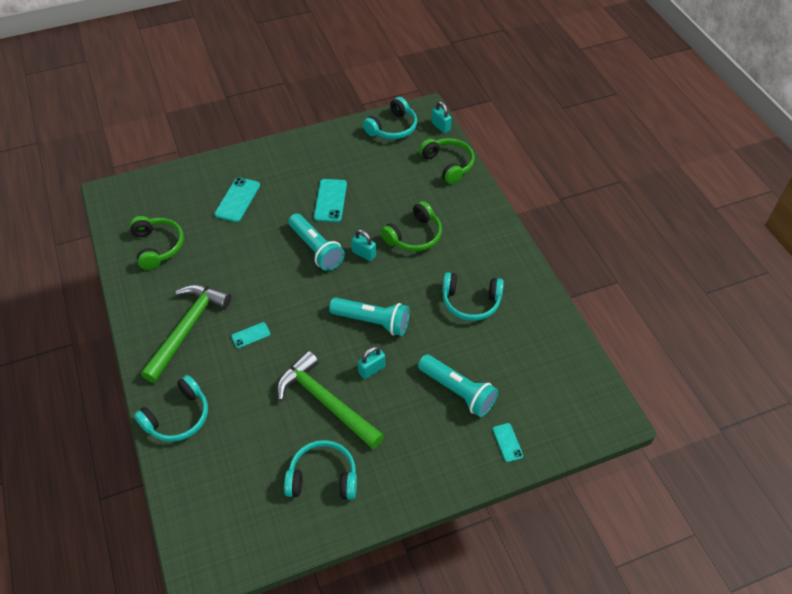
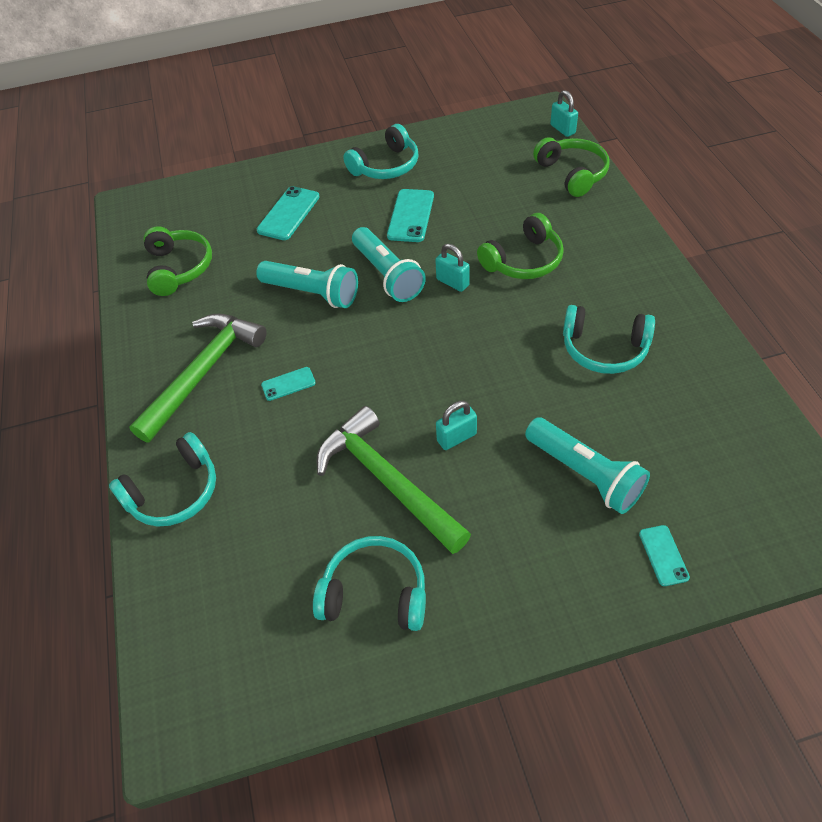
camera: 10 degrees right, 0 degrees up
turquoise flashlight [329,297,410,336] -> turquoise flashlight moved to [256,261,358,308]
turquoise headphones [363,97,417,139] -> turquoise headphones moved to [343,124,419,179]

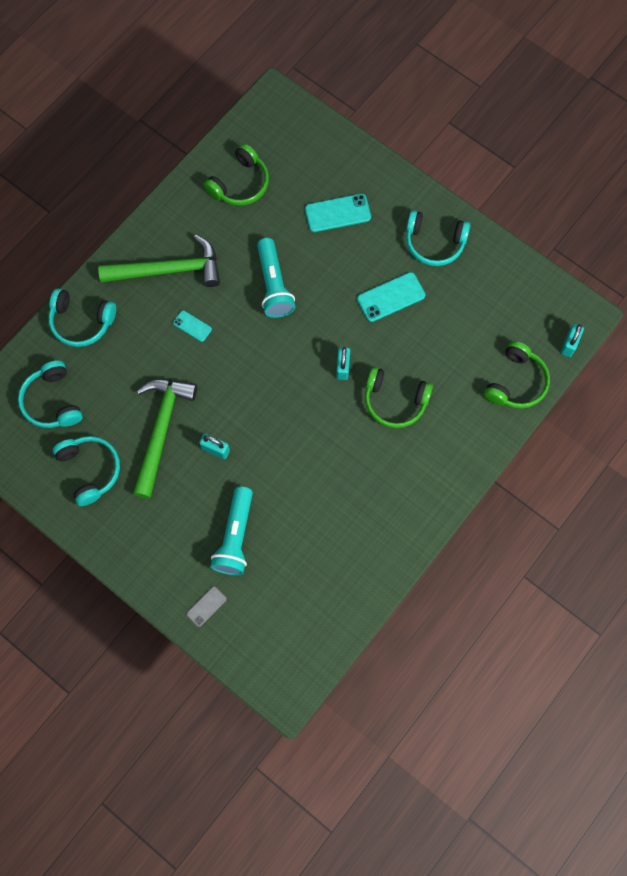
camera: 50 degrees right, 20 degrees up
turquoise flashlight [352,227,426,302] -> none
turquoise headphones [563,305,655,374] -> turquoise headphones moved to [18,360,83,428]
turquoise phone [639,525,690,586] -> grey phone [187,587,227,627]

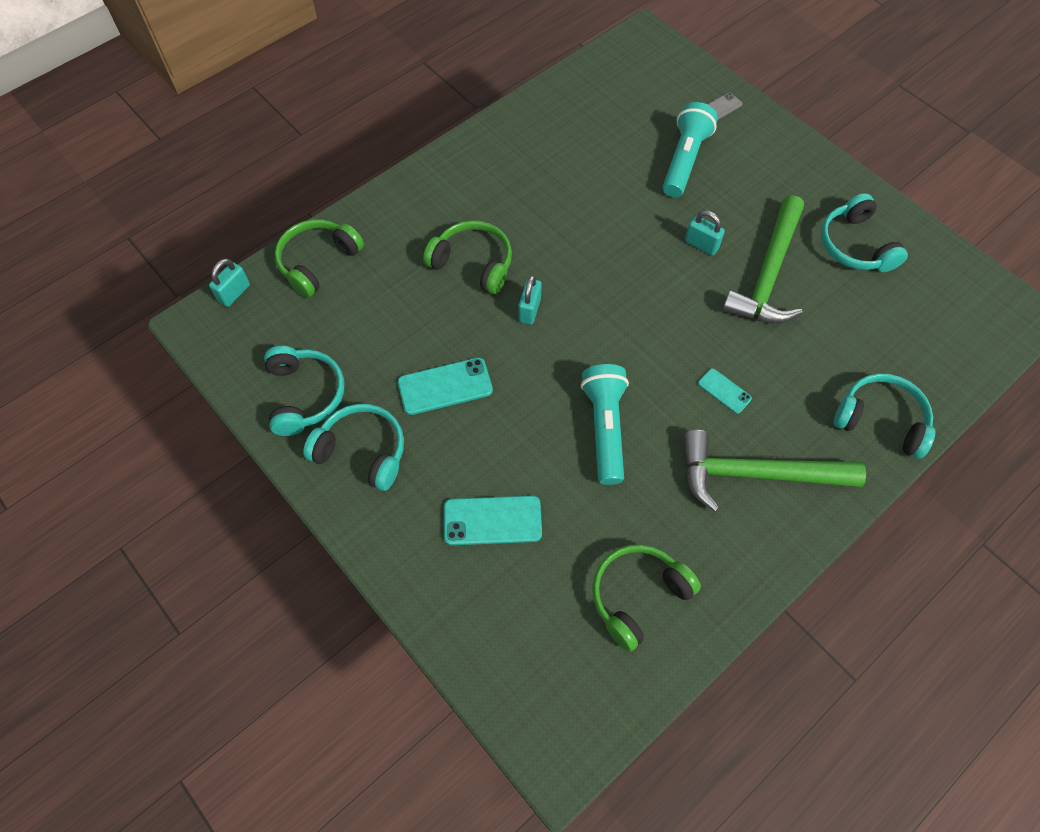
camera: 170 degrees left, 10 degrees down
turquoise headphones [18,360,83,428] -> turquoise headphones moved to [264,346,344,436]

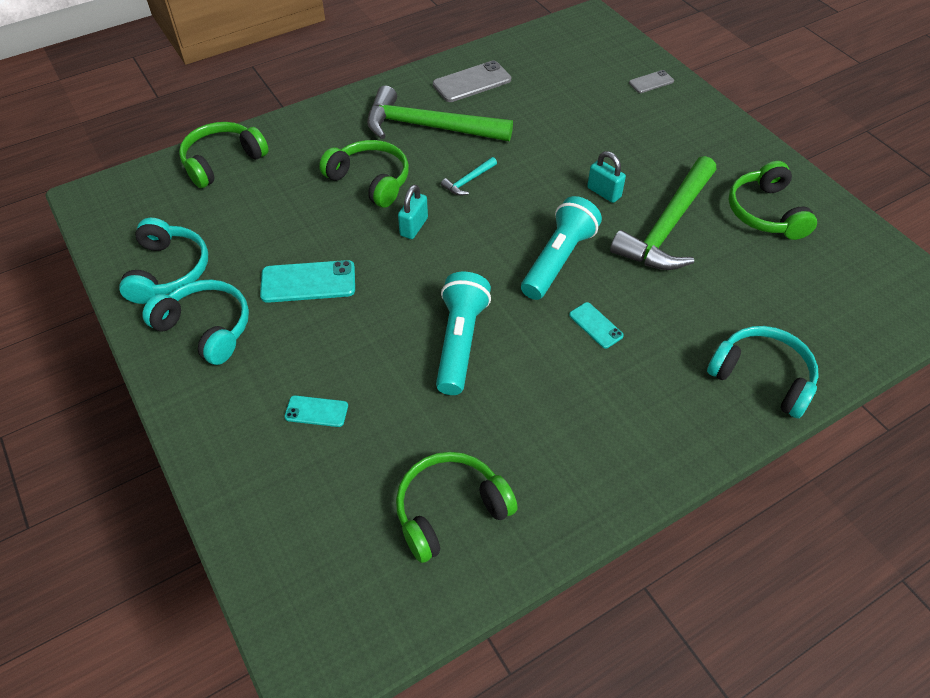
camera: 10 degrees right, 10 degrees down
turquoise padlock [209,258,250,307] -> none
turquoise phone [444,495,542,545] -> turquoise phone [284,395,348,427], size x0.57
turquoise flashlight [663,102,718,198] -> turquoise flashlight moved to [521,196,602,300]
green hammer [683,430,866,512] -> green hammer moved to [367,86,513,141]
turquoise headphones [821,193,908,272] -> green headphones [729,161,817,240]
none -> grey phone [433,60,511,102]
none -> turquoise hammer [441,157,497,196]

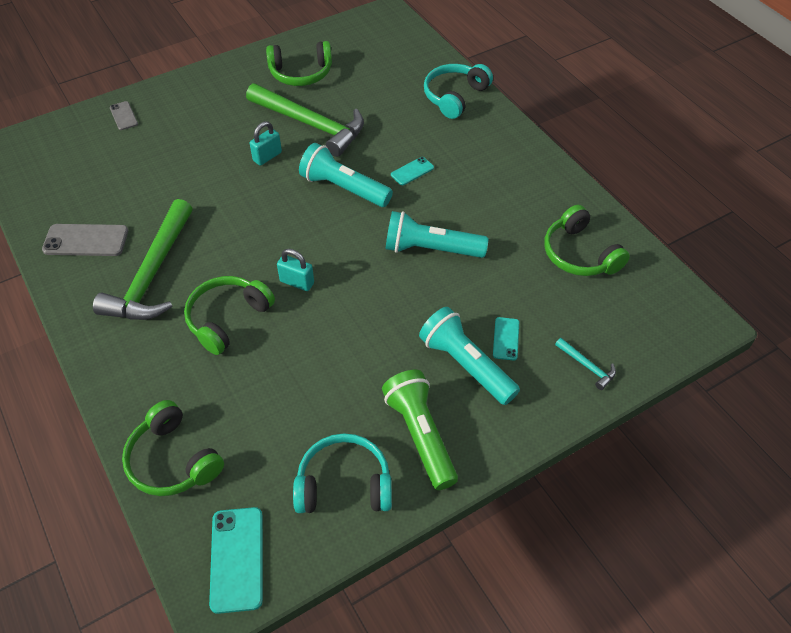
camera: 90 degrees left, 0 degrees up
turquoise headphones [142,280,249,365] -> green flashlight [382,370,458,490]
turquoise phone [260,260,355,303] -> turquoise phone moved to [209,507,263,614]
grey phone [433,60,511,102] -> grey phone turned 60 degrees counterclockwise [42,224,128,256]
turquoise hammer [441,157,497,196] -> turquoise hammer moved to [555,338,616,390]
none -> turquoise flashlight [419,307,520,405]

